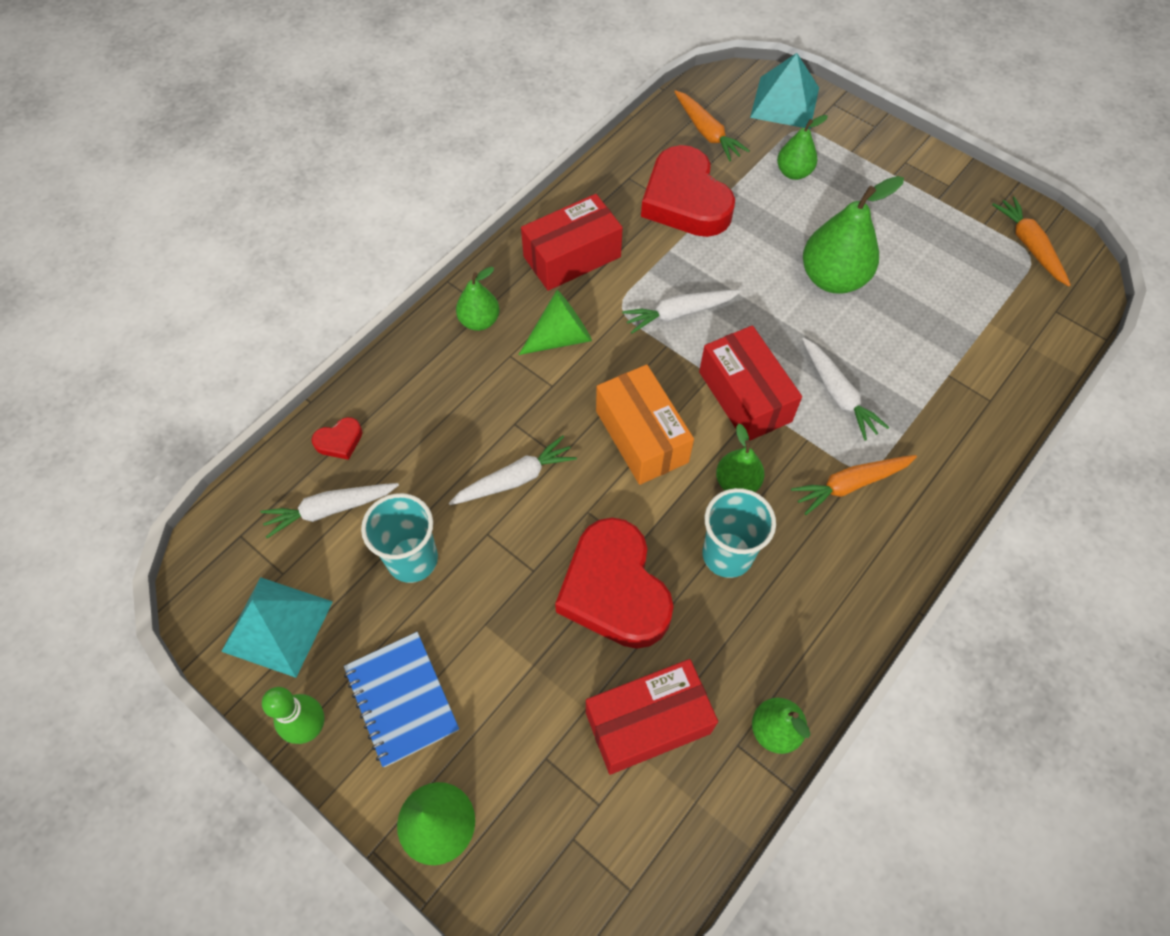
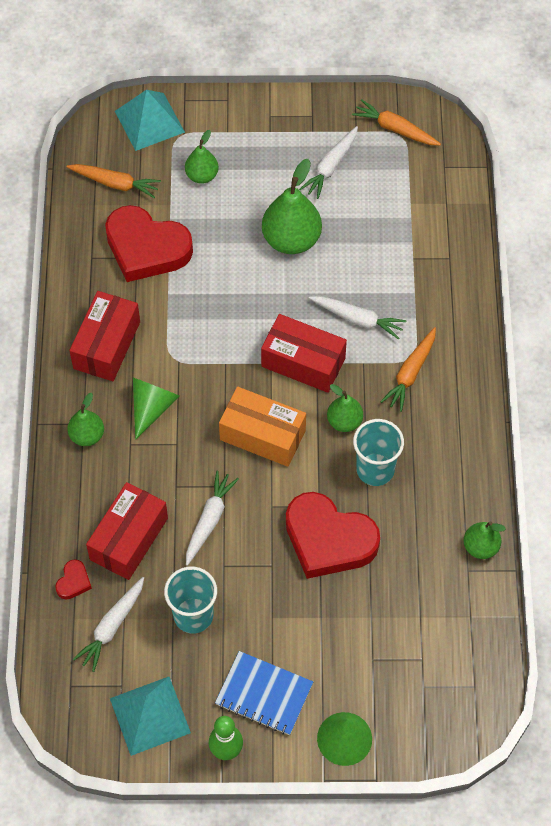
camera: 40 degrees left, 0 degrees up
red box [586,659,718,775] -> red box moved to [86,482,168,580]
white carrot [622,290,741,334] -> white carrot moved to [299,126,358,199]

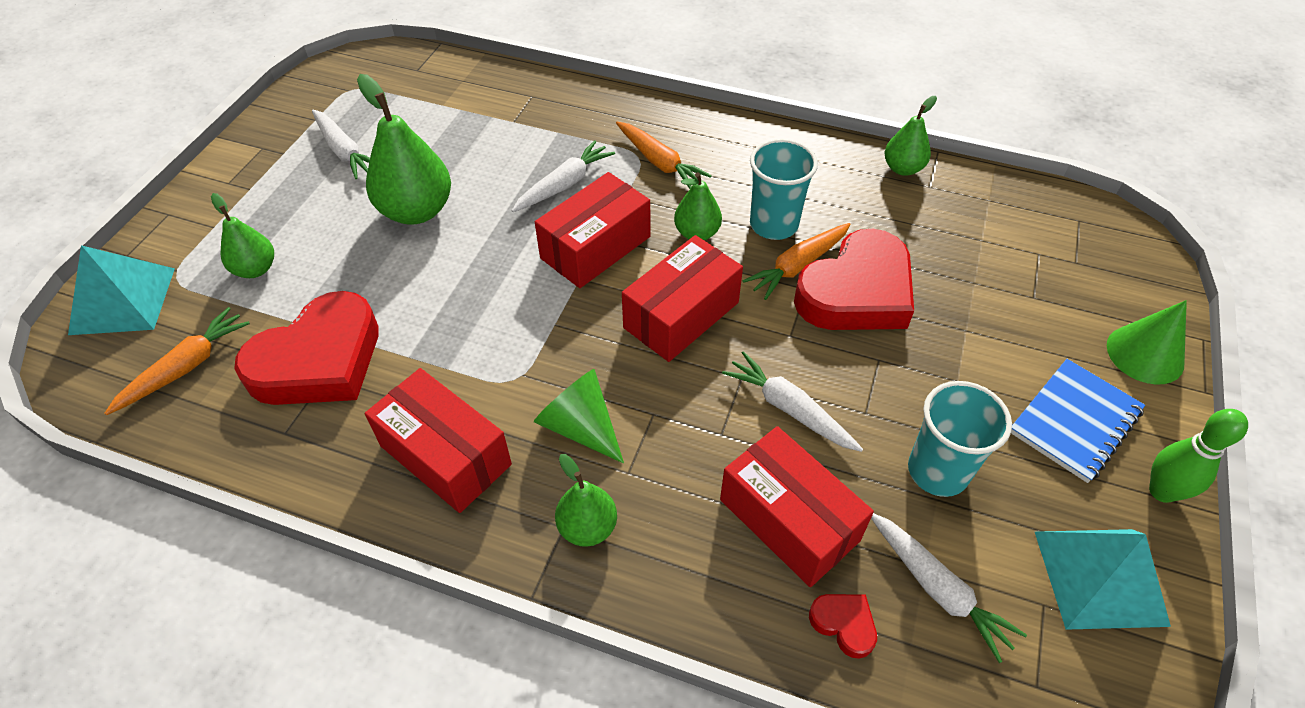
camera: 70 degrees left, 10 degrees down
orange box [219,386,306,467] -> red box [622,235,743,362]
orange carrot [352,99,441,146] -> orange carrot moved to [743,223,851,300]

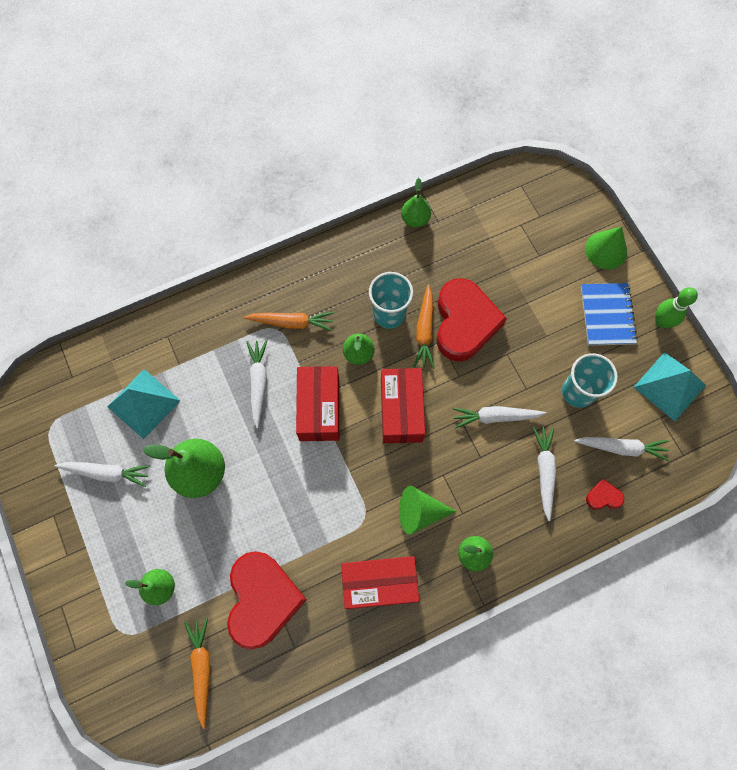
camera: 45 degrees left, 20 degrees up
turquoise pyramid [68,245,175,335] -> turquoise pyramid moved to [107,369,181,439]
red box [720,426,874,587] -> white carrot [532,427,556,521]

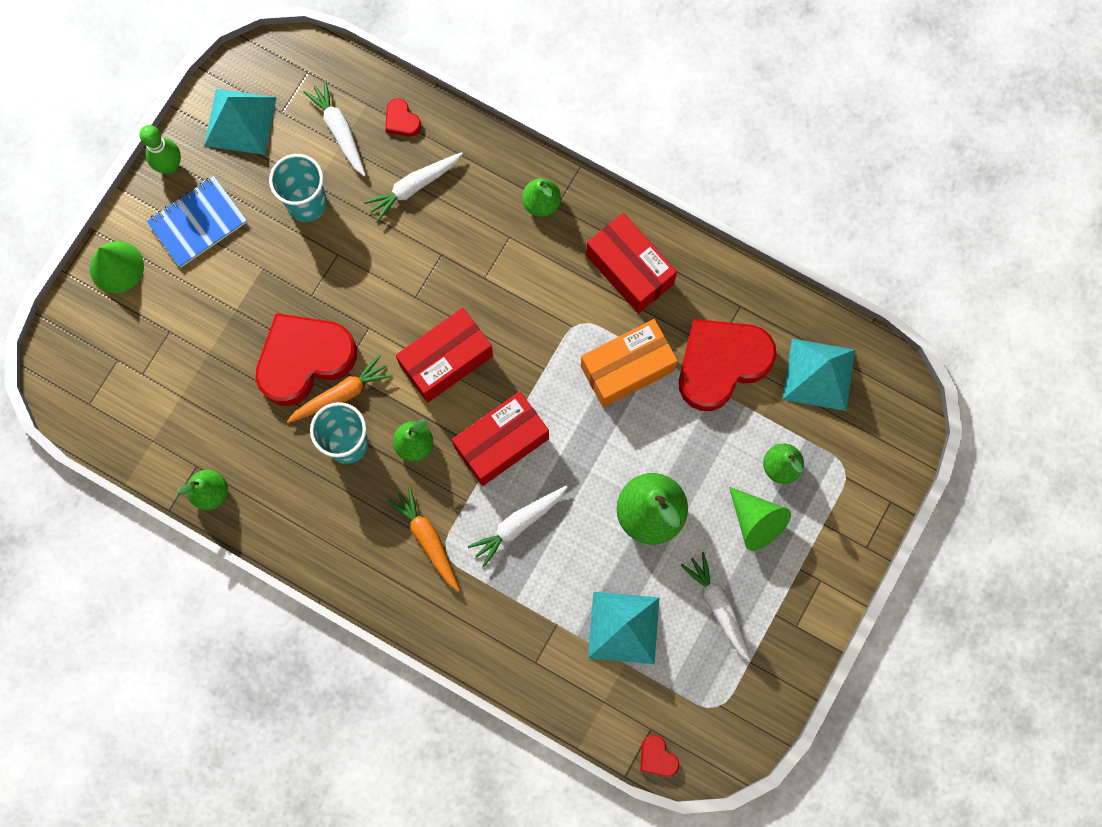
camera: 125 degrees left, 5 degrees up
orange carrot [185,618,211,729] -> turquoise pyramid [782,339,855,411]
green cone [399,486,457,535] -> green cone moved to [729,487,791,551]
white carrot [453,406,546,428] -> none
none -> orange box [581,319,678,408]
none -> red heart [640,735,679,777]

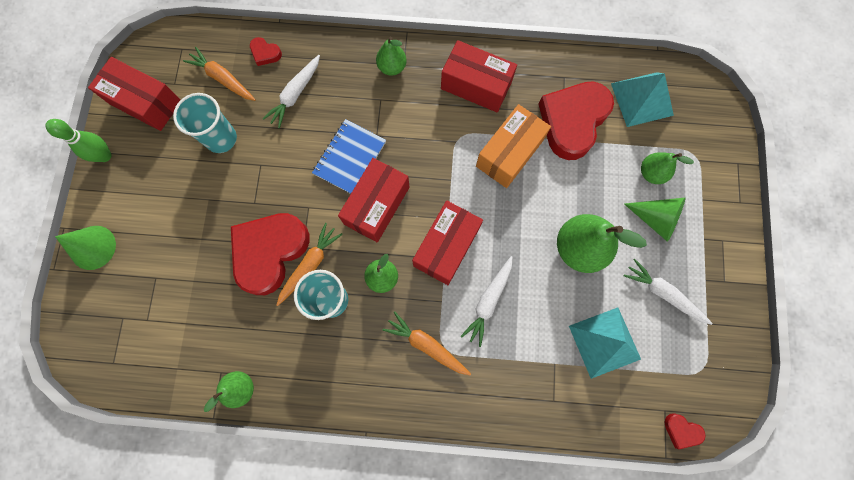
camera: 25 degrees left, 0 degrees up
blue notebook [147,176,247,268] -> blue notebook moved to [312,119,386,194]
turquoise pyramid [204,89,277,155] -> red box [88,57,181,131]
white carrot [304,80,366,176] -> orange carrot [183,47,256,101]

